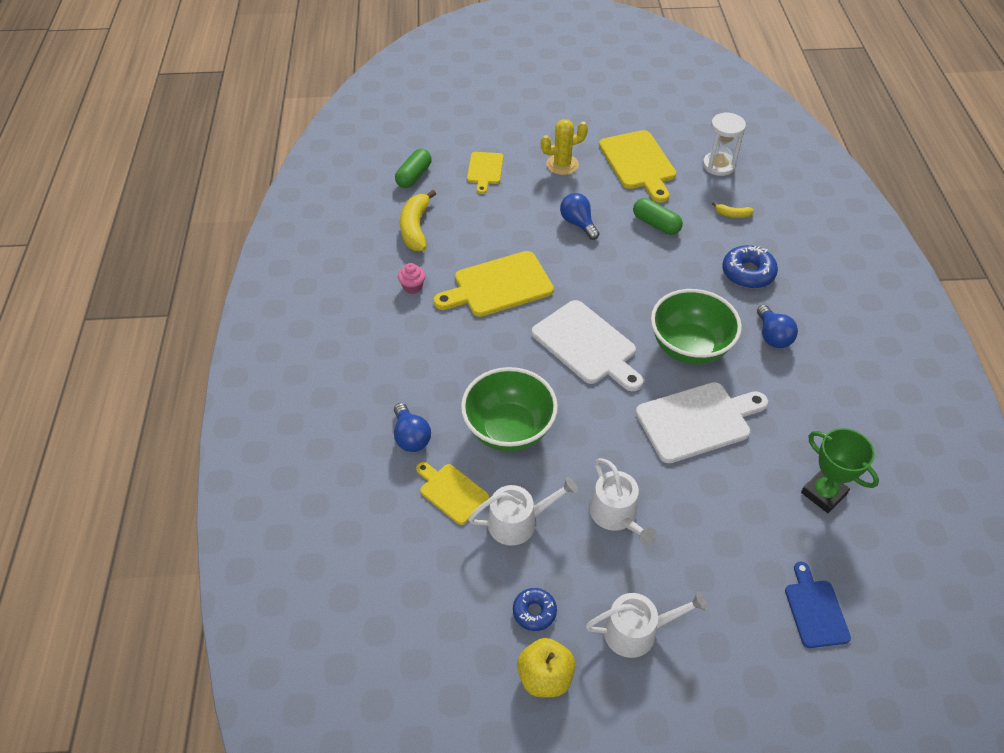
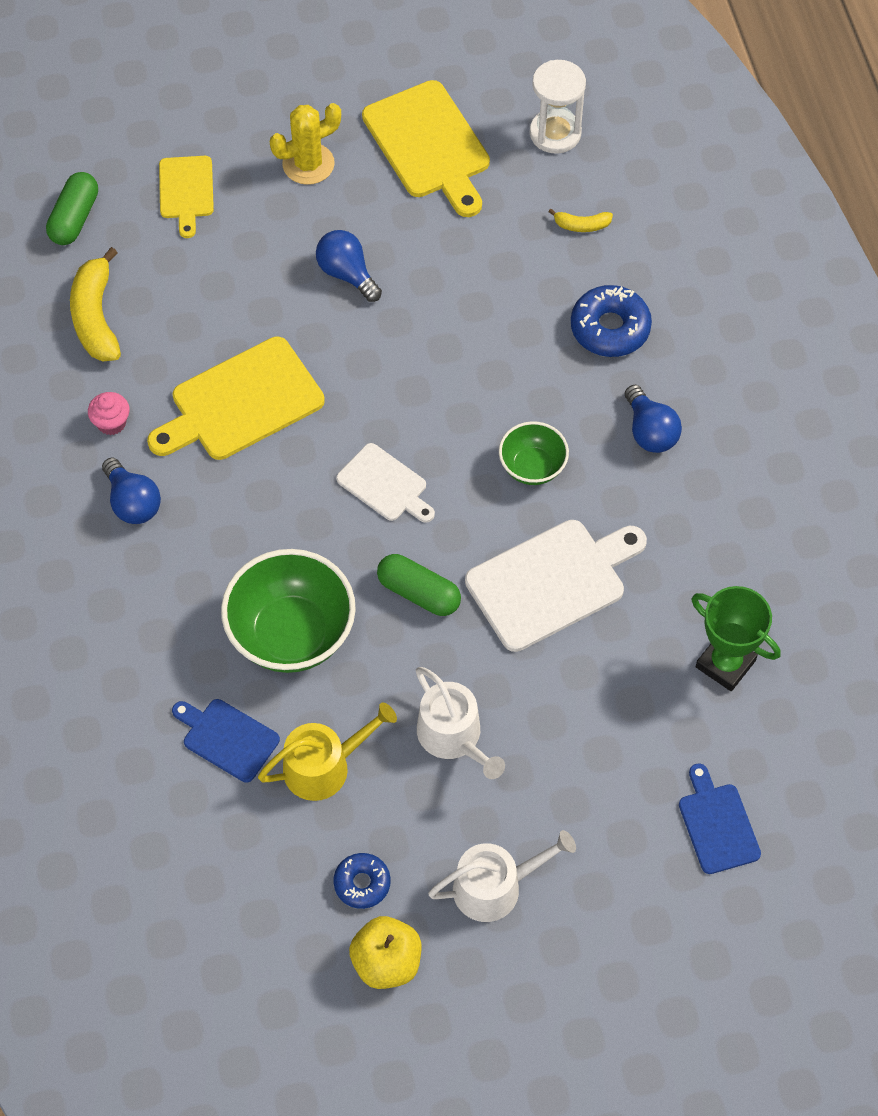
camera: 10 degrees left, 10 degrees up
blue light bulb [394,403,431,452] -> blue light bulb moved to [102,458,161,524]
yellow cutting board [416,462,489,525] -> blue cutting board [172,699,280,783]
white watering can [468,477,578,546] -> yellow watering can [258,703,397,801]
white cutting board [532,300,643,391] -> white cutting board [336,443,435,523], size x0.58
green capsule [633,198,683,235] -> green capsule moved to [377,554,461,616]
green bowl [651,289,742,365] -> green bowl [499,421,569,485], size x0.55

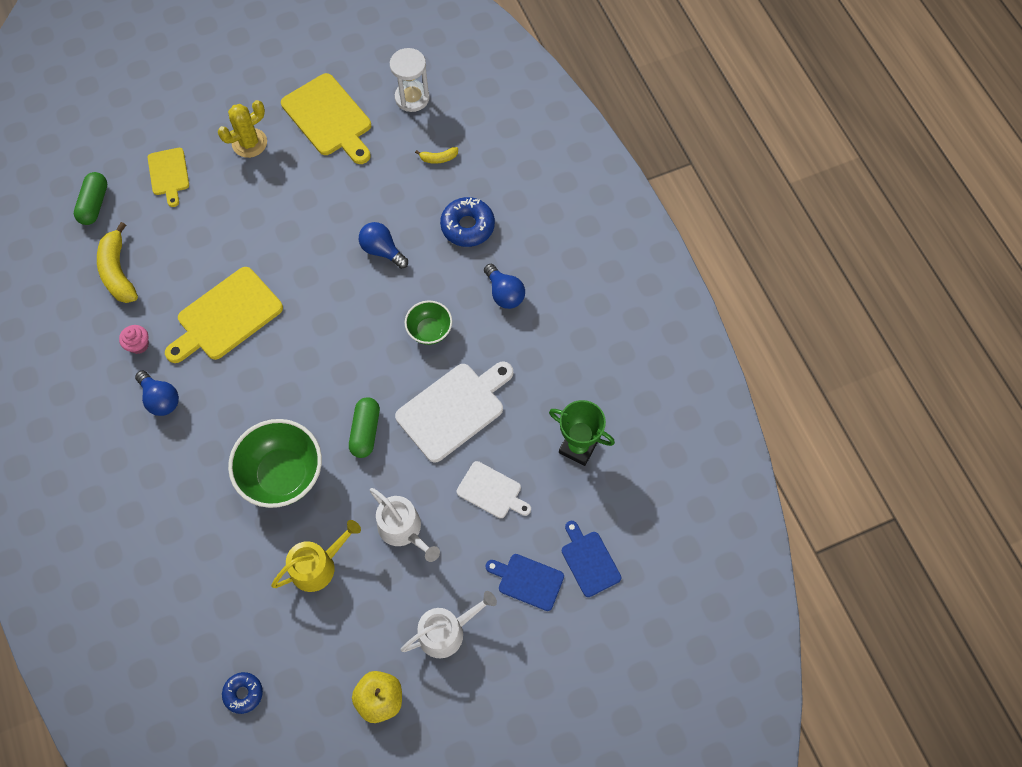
camera: 10 degrees left, 5 degrees up
blue cutting board [172,699,280,783] -> blue cutting board moved to [485,554,564,611]
blue light bulb [316,230,382,302] -> blue light bulb moved to [359,222,408,269]
blue donut [333,853,391,909] -> blue donut moved to [222,672,263,714]
white cutting board [336,443,435,523] -> white cutting board moved to [457,461,531,518]
green capsule [377,554,461,616] -> green capsule turned 75 degrees clockwise [349,397,380,458]

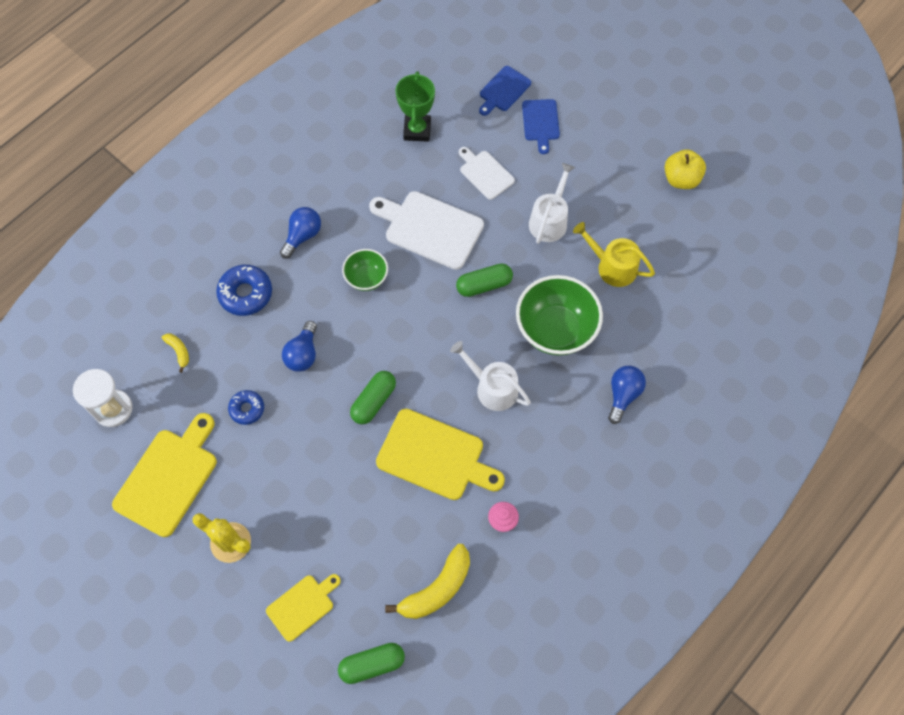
camera: 115 degrees left, 0 degrees up
blue light bulb [135,371,179,416] -> blue light bulb moved to [608,366,646,424]
blue donut [222,672,263,714] -> blue donut moved to [228,390,264,425]
white watering can [401,591,497,658] -> white watering can moved to [450,341,531,411]
white cutting board [457,461,531,518] -> white cutting board turned 45 degrees counterclockwise [459,147,515,200]
none -> green capsule [350,371,396,424]

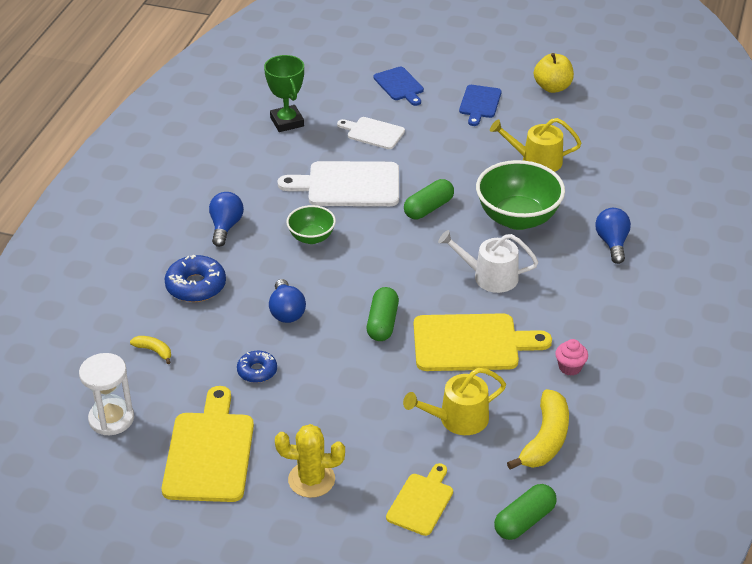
camera: 25 degrees left, 25 degrees down
blue cutting board [479,66,531,116] -> blue cutting board moved to [459,85,502,126]
white watering can [529,163,575,244] -> none
none -> yellow watering can [403,368,506,435]

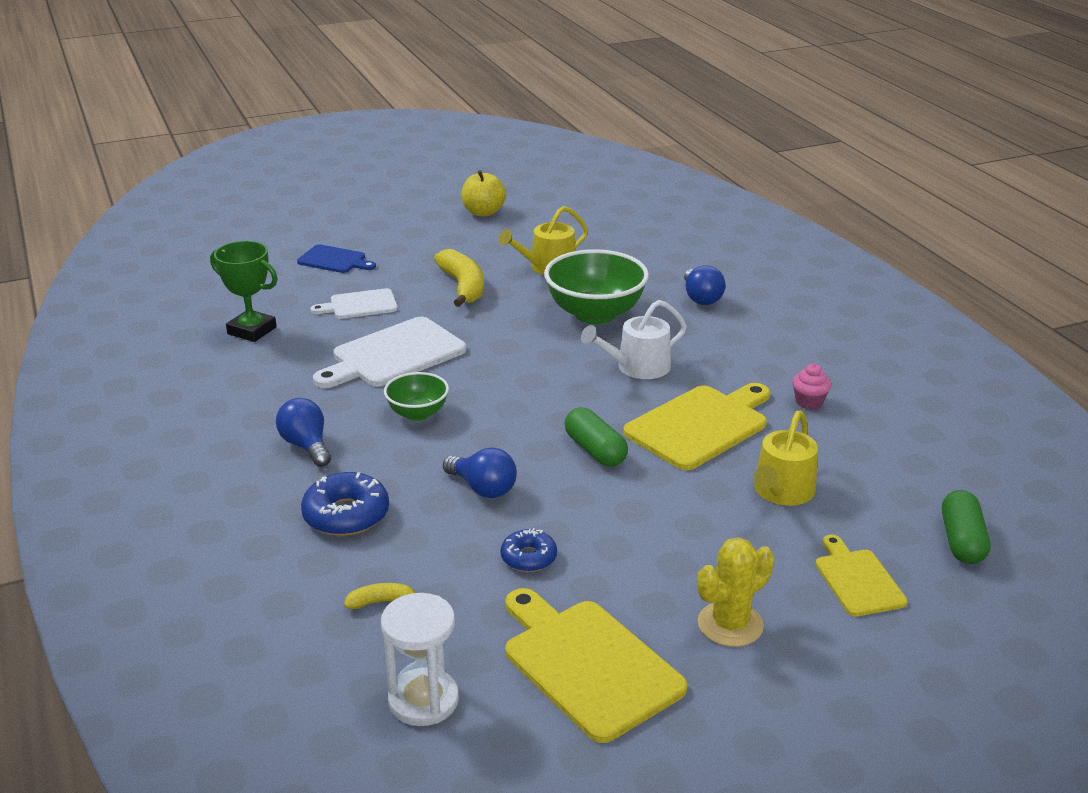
camera: 40 degrees left, 10 degrees down
green capsule [404,179,454,219] -> none
blue cutting board [459,85,502,126] -> none
yellow banana [507,389,569,469] -> yellow banana moved to [434,249,484,307]
blue light bulb [595,208,631,264] -> blue light bulb turned 150 degrees counterclockwise [684,265,725,305]

